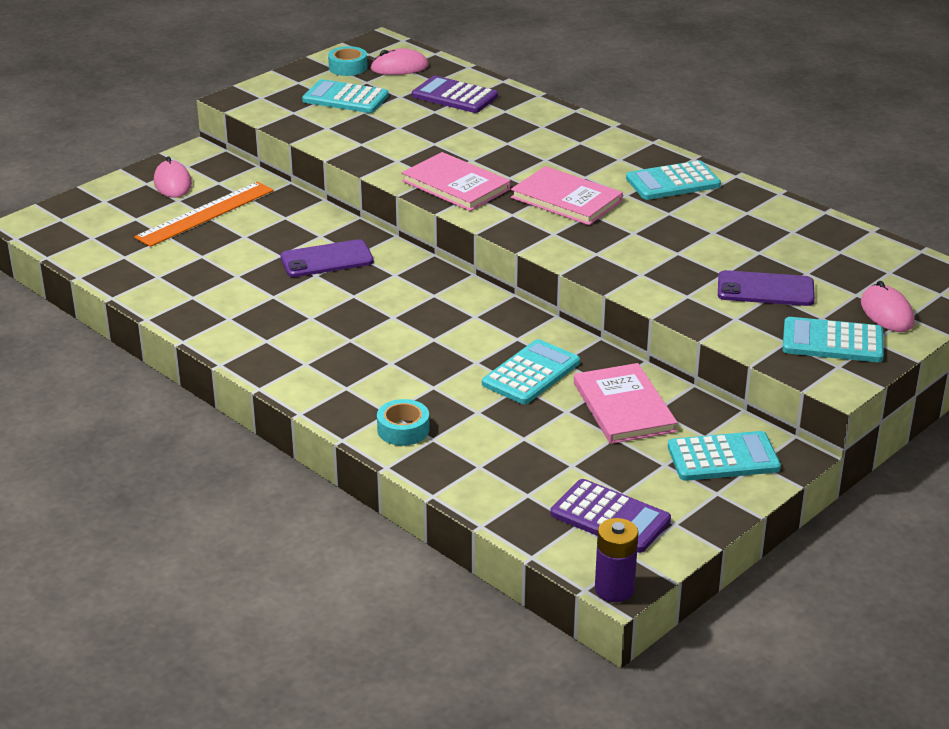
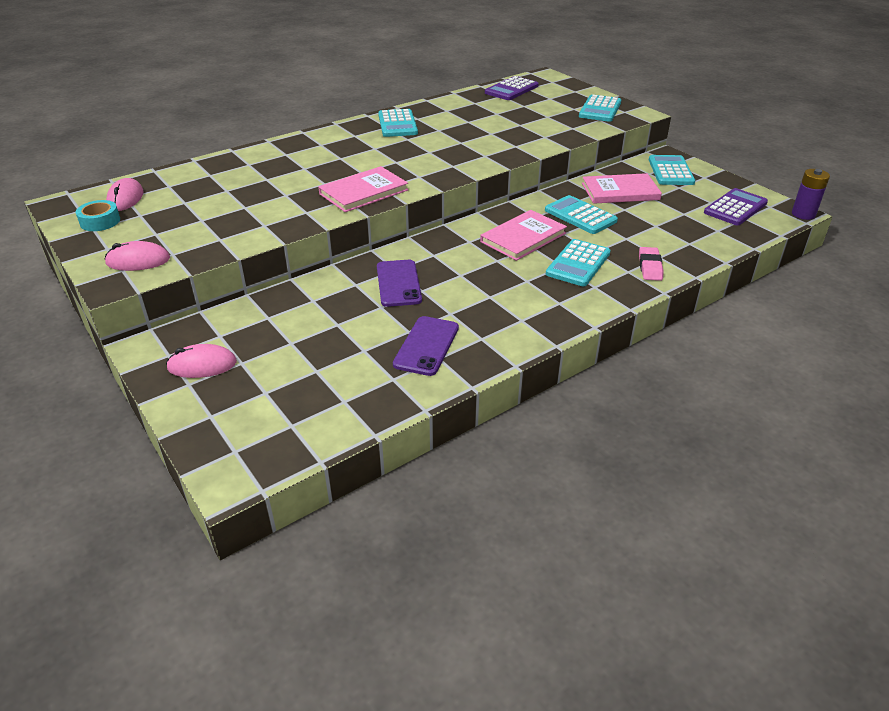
camera: 80 degrees left, 5 degrees up
orange ruler [134,182,274,247] -> none
turquoise calculator [302,79,389,113] -> turquoise calculator moved to [546,239,611,286]
turquoise tape [377,399,430,446] -> pink eraser [639,247,664,281]
purple calculator [412,76,498,113] -> purple calculator moved to [485,76,539,100]
pink book [511,166,623,225] -> pink book moved to [480,210,567,261]
purple phone [718,270,815,306] -> purple phone moved to [393,316,459,376]
pink mouse [861,281,914,332] -> pink mouse moved to [105,241,170,271]

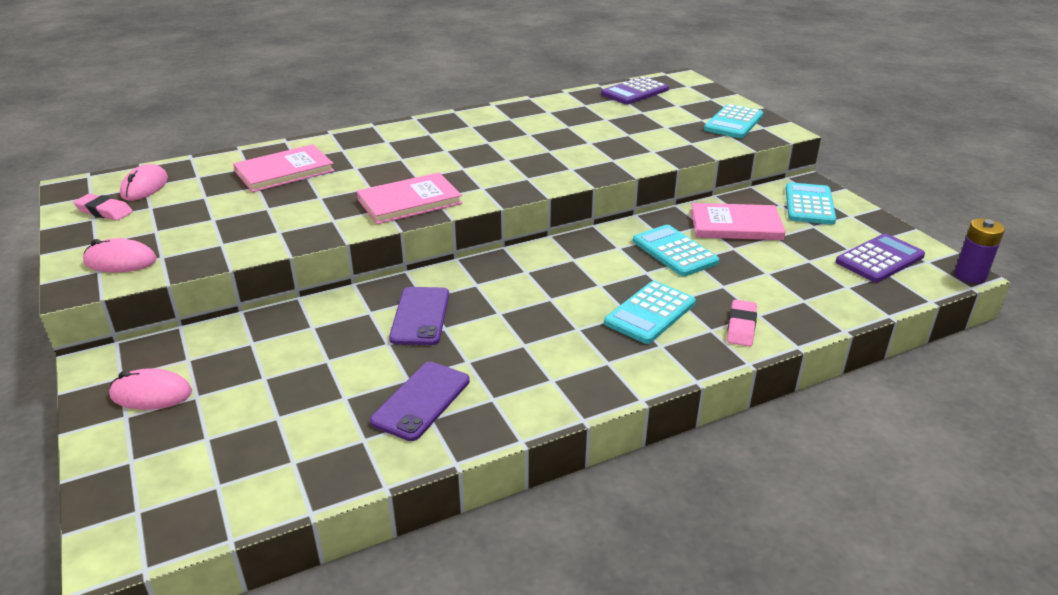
camera: 10 degrees right, 5 degrees down
turquoise tape [76,200,120,231] -> pink eraser [73,194,133,221]
turquoise calculator [378,109,418,137] -> none
pink book [480,210,567,261] -> pink book moved to [233,144,335,192]

